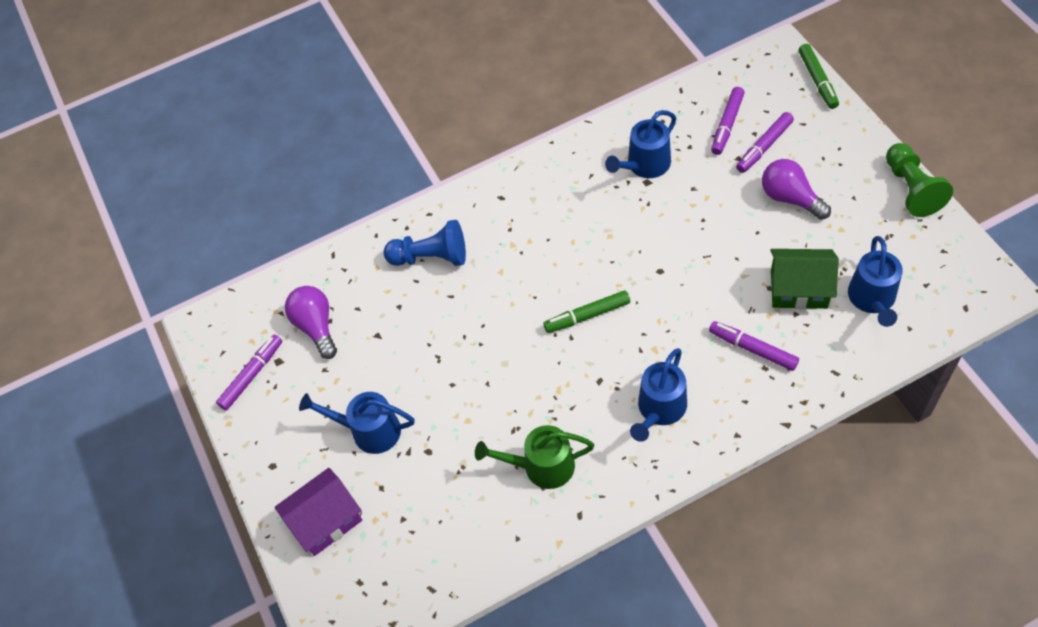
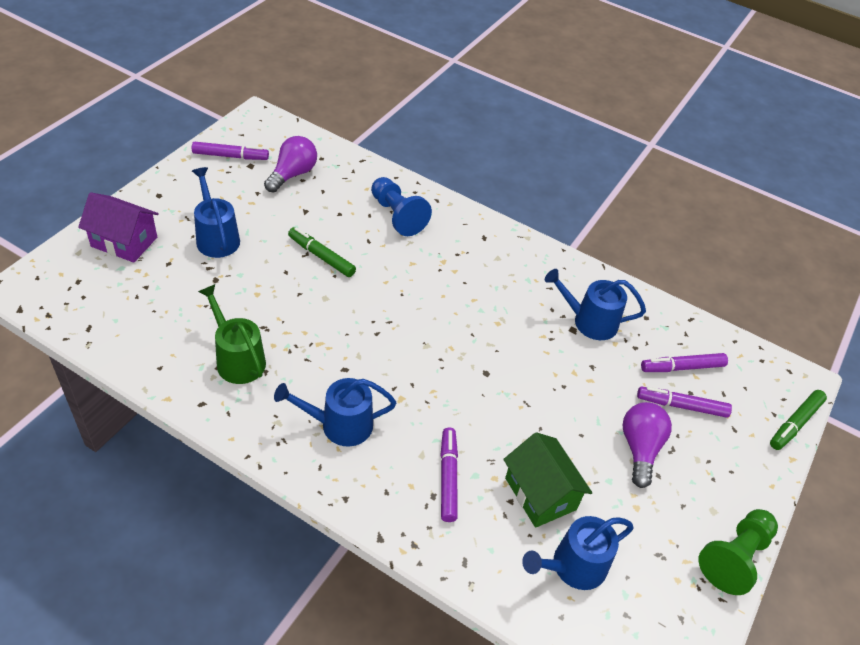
camera: 45 degrees right, 10 degrees down
green marker [543,290,630,333] -> green marker moved to [288,227,356,277]

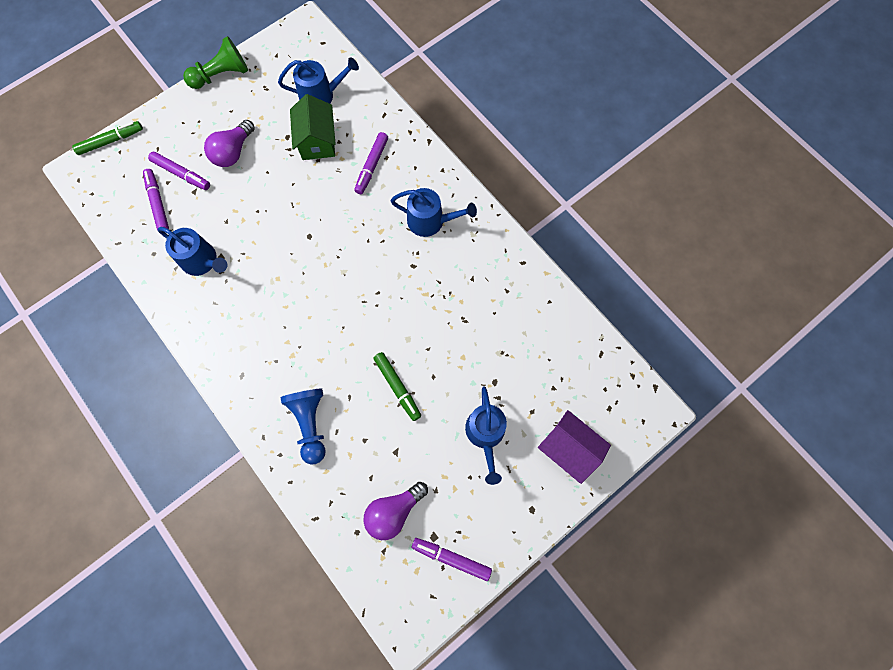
camera: 155 degrees left, 25 degrees up
green watering can [198,284,266,384] -> none
purple marker [641,353,728,372] -> purple marker turned 120 degrees counterclockwise [143,169,169,231]

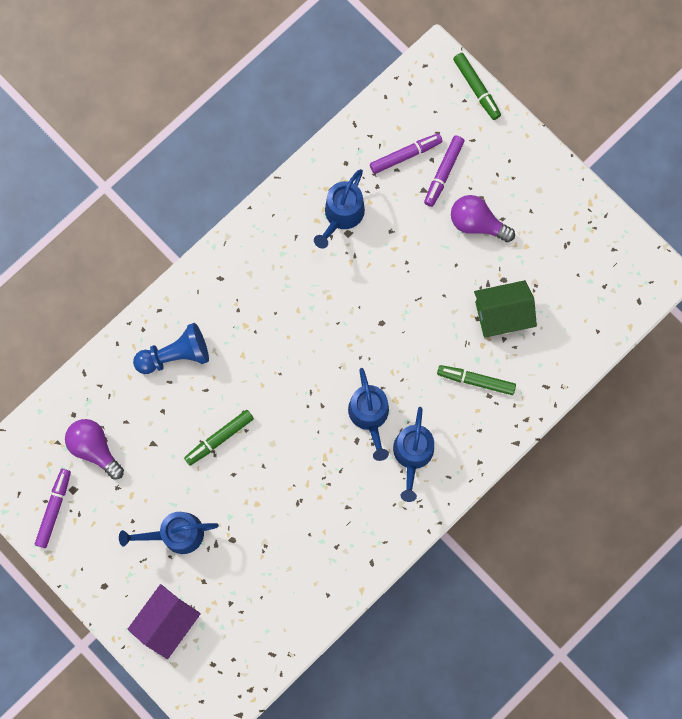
camera: 85 degrees right, 5 degrees up
green pawn [183,36,248,89] -> none
blue watering can [278,57,359,104] -> blue watering can moved to [348,368,389,461]
purple marker [354,132,388,194] -> green marker [437,365,516,395]

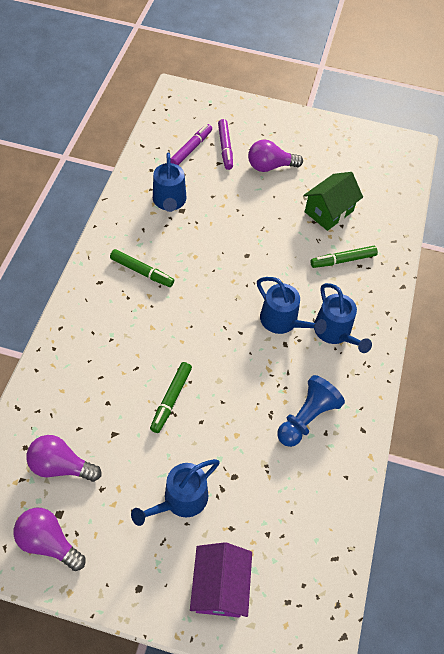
camera: 35 degrees left, 20 degrees down
purple marker [35,469,71,548] -> purple light bulb [13,508,86,571]
blue pawn [133,323,209,374] -> blue pawn moved to [277,375,345,447]
green marker [453,53,501,120] -> green marker moved to [110,249,174,287]

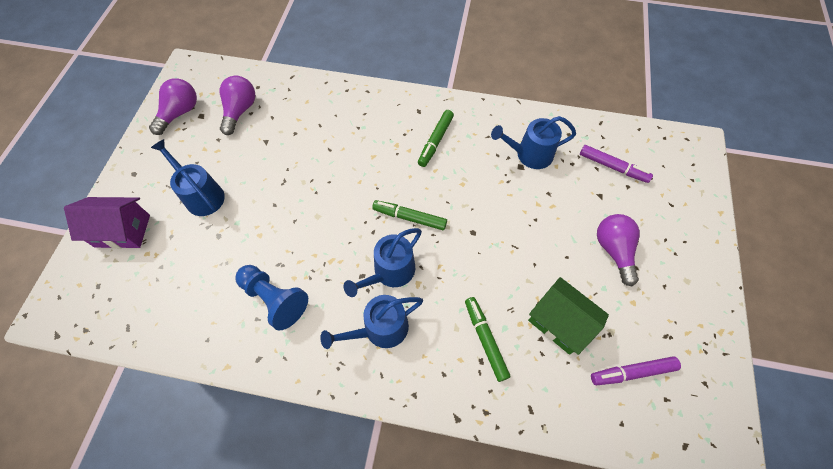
camera: 90 degrees right, 5 degrees up
green marker [150,362,192,433] -> green marker moved to [372,200,447,230]
purple marker [218,119,233,170] -> purple marker moved to [591,356,681,385]

